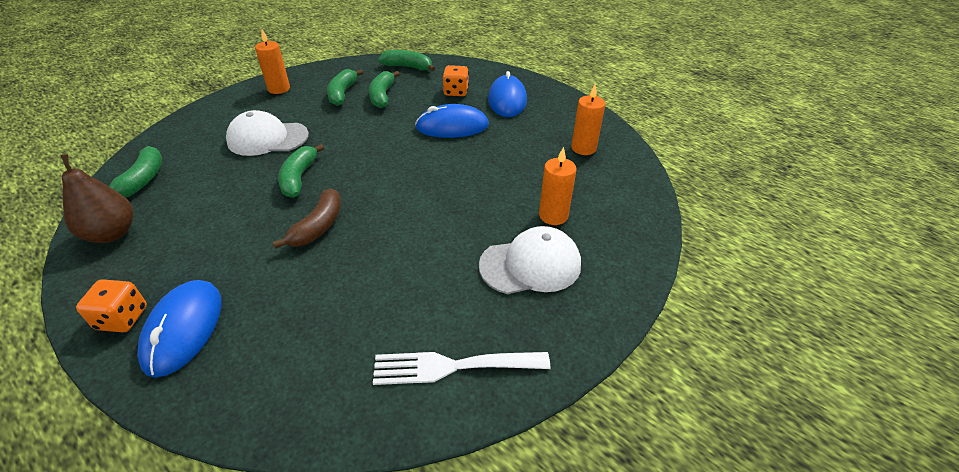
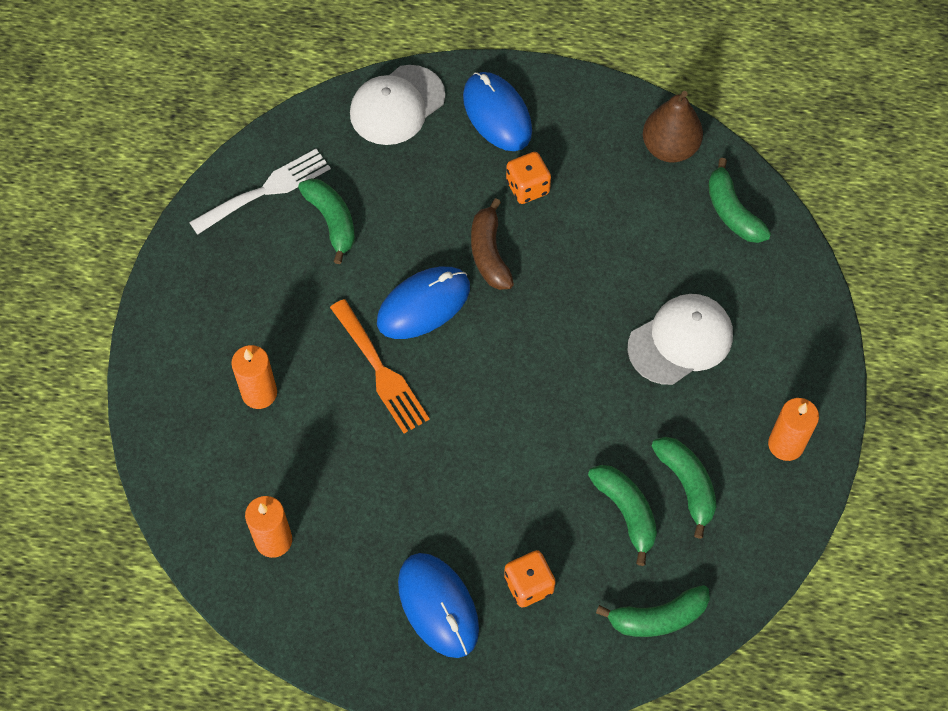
camera: 150 degrees right, 20 degrees up
orange dice [76,279,147,332] -> orange dice moved to [506,152,551,204]
green banana [278,144,324,198] -> green banana moved to [298,179,355,264]
blue mouse [415,104,489,138] -> blue mouse moved to [377,267,470,339]
white cap [479,226,581,294] -> white cap moved to [350,65,445,145]
none -> orange fork [330,299,430,434]

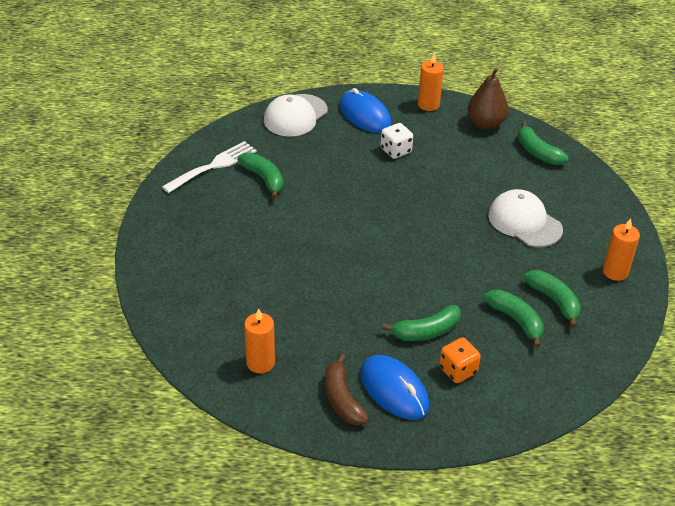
camera: 10 degrees left, 20 degrees down
orange candle [231,345,277,409] -> orange candle moved to [418,53,444,111]
orange fork [330,299,430,434] -> none
blue mouse [377,267,470,339] -> none
brown banana [471,198,514,290] -> brown banana moved to [325,354,369,425]
orange dice [506,152,551,204] -> white dice [381,123,413,159]
green banana [596,585,710,637] -> green banana moved to [382,305,461,341]
white cap [628,294,733,385] -> white cap turned 90 degrees counterclockwise [488,189,563,247]

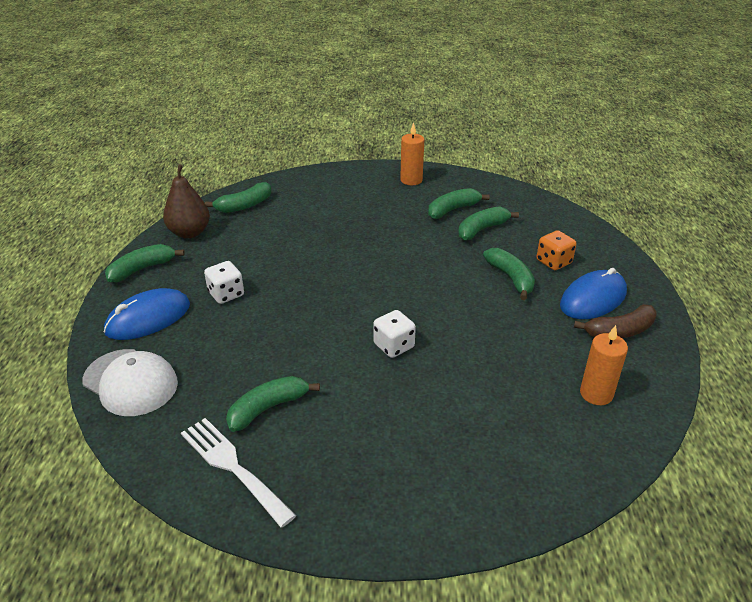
camera: 90 degrees left, 5 degrees down
orange candle [418,53,444,111] -> green banana [105,244,185,282]
white cap [488,189,563,247] -> none
none -> white dice [373,310,416,358]

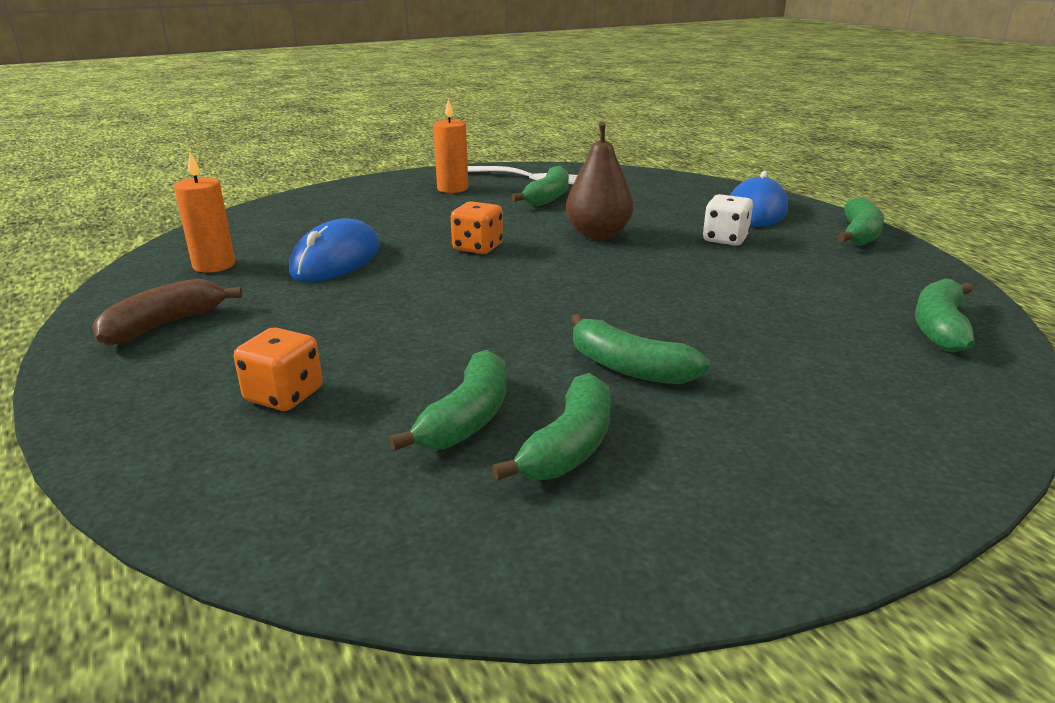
camera: 150 degrees right, 10 degrees down
white cap [82,349,178,416] -> none
brown pear [163,165,210,238] -> brown pear moved to [566,122,633,240]
white dice [373,310,416,358] -> orange dice [451,201,503,254]
orange candle [400,122,424,185] -> orange candle moved to [433,98,468,193]
green banana [483,248,535,300] -> green banana moved to [571,314,710,384]
blue mouse [560,268,627,319] -> blue mouse moved to [289,218,380,282]

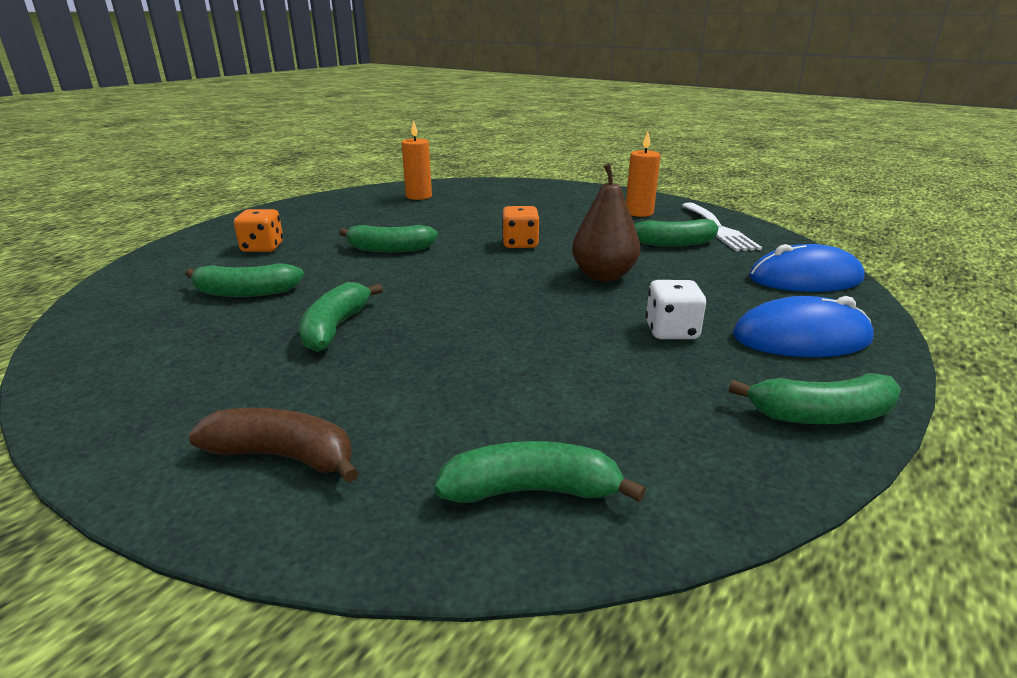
camera: 65 degrees right, 0 degrees up
brown banana [92,278,242,346] -> brown banana moved to [189,408,359,483]
blue mouse [289,218,380,282] -> blue mouse moved to [749,244,865,292]
green banana [492,373,611,481] -> green banana moved to [339,225,438,253]

